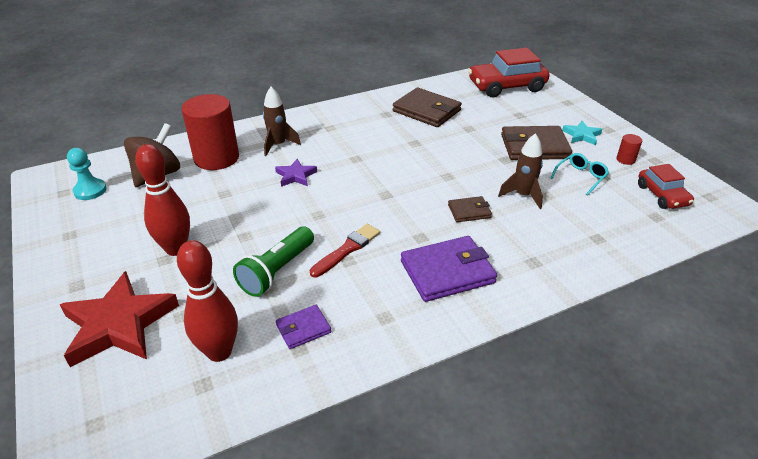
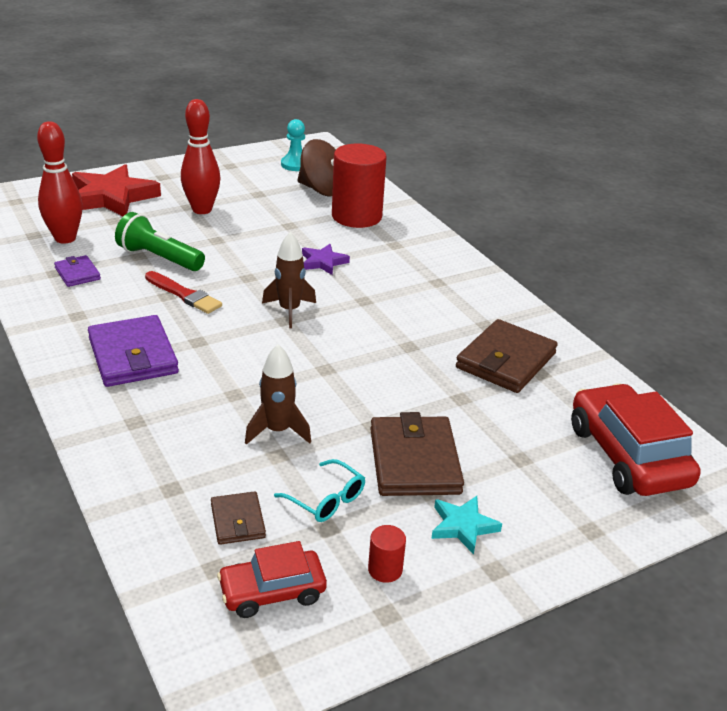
camera: 85 degrees right, 5 degrees down
brown rocket [263,87,301,156] -> brown rocket moved to [262,232,316,328]
brown wallet [448,196,492,222] -> brown wallet moved to [211,491,266,545]

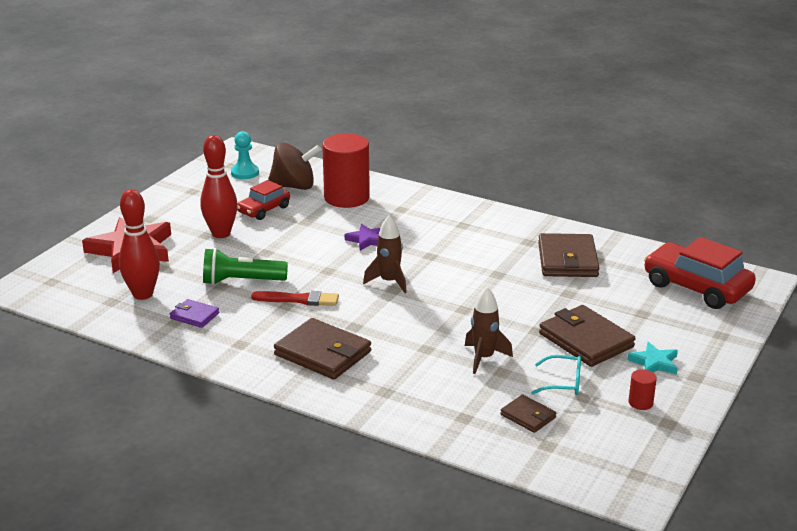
camera: 30 degrees left, 5 degrees down
purple wallet [88,315,179,387] -> brown wallet [274,318,371,379]
red car [217,541,327,618] -> red car moved to [237,180,290,220]

